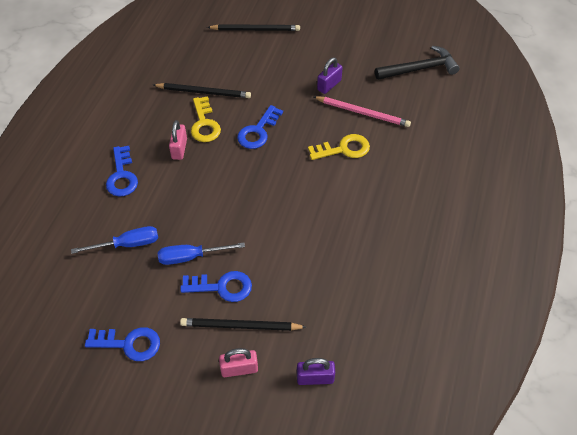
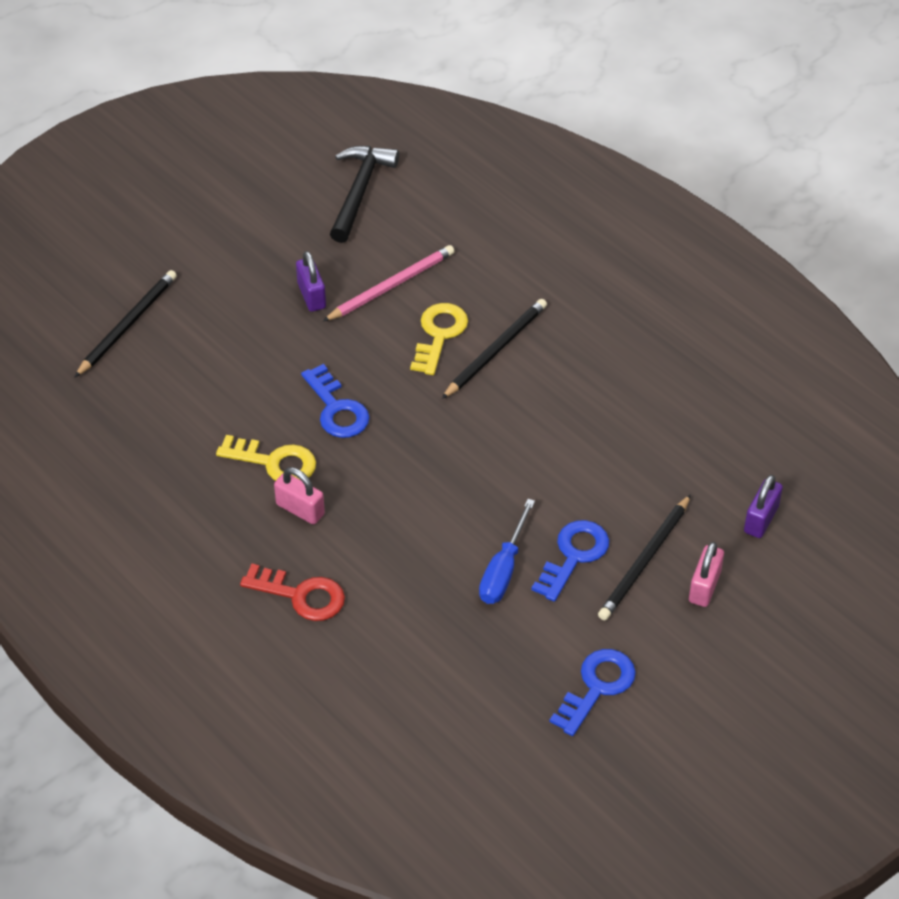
camera: 60 degrees left, 5 degrees down
blue screwdriver [71,226,158,254] -> none
blue key [106,146,138,197] -> red key [240,564,345,621]
black pencil [154,83,251,98] -> black pencil moved to [442,299,547,399]

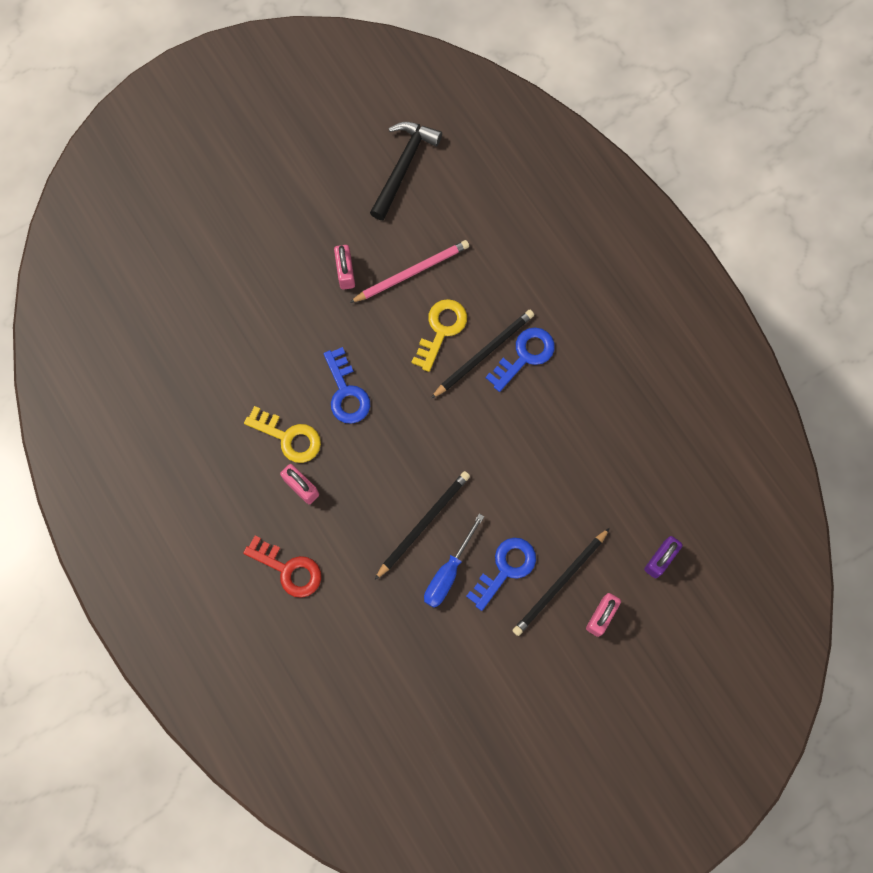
camera: 10 degrees right, 25 degrees up
black pencil [75,270,177,377] -> black pencil moved to [375,471,470,580]
purple padlock [296,251,326,312] -> pink padlock [334,245,355,290]
blue key [549,649,636,736] -> blue key moved to [486,328,555,392]

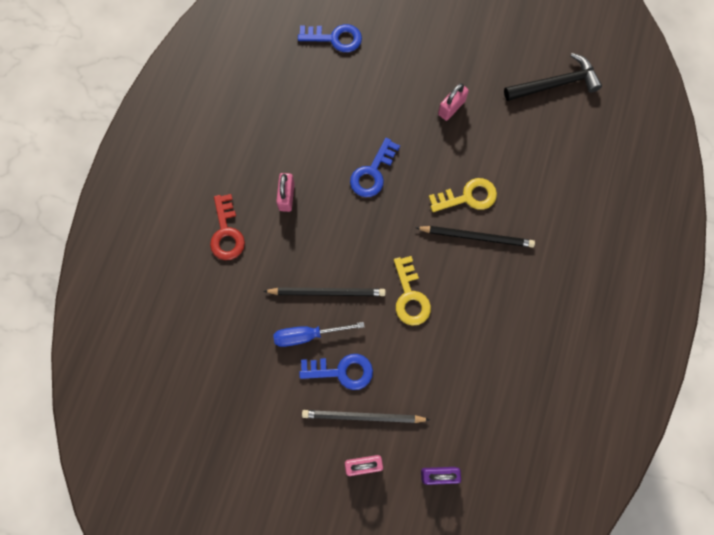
camera: 50 degrees right, 0 degrees up
yellow key [244,406,321,463] -> yellow key moved to [394,256,431,326]
pink pencil [349,240,469,303] -> none
blue key [486,328,555,392] -> blue key moved to [298,24,362,52]

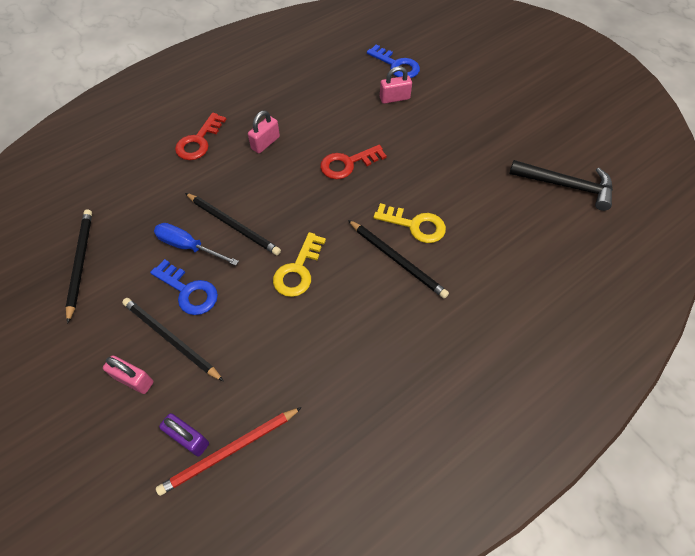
camera: 35 degrees right, 15 degrees down
blue key [350,138,400,197] -> red key [320,145,387,179]
pink padlock [438,83,469,121] -> pink padlock moved to [380,66,412,104]
none -> black pencil [65,209,92,324]
none -> red pencil [156,407,302,496]

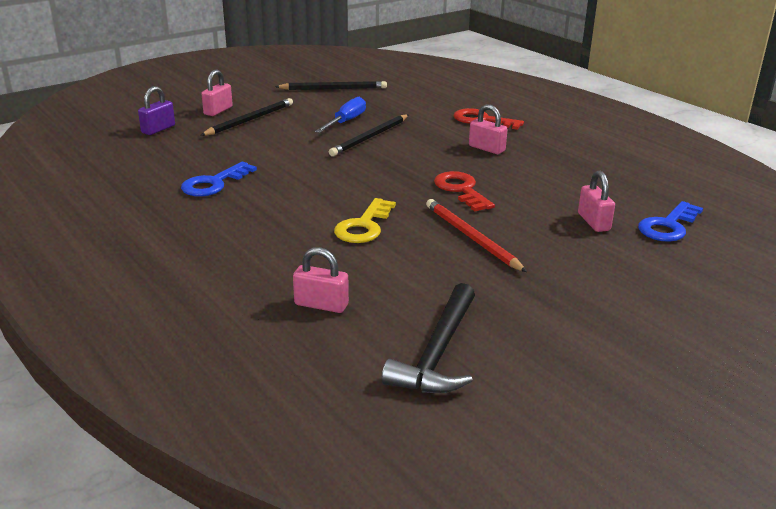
camera: 90 degrees right, 30 degrees down
blue key [150,259,218,315] -> blue key moved to [181,162,257,197]
red pencil [156,407,302,496] -> red pencil moved to [426,199,527,272]
yellow key [273,232,326,297] -> none
black pencil [348,220,449,299] -> none
none -> pink padlock [293,247,349,313]

